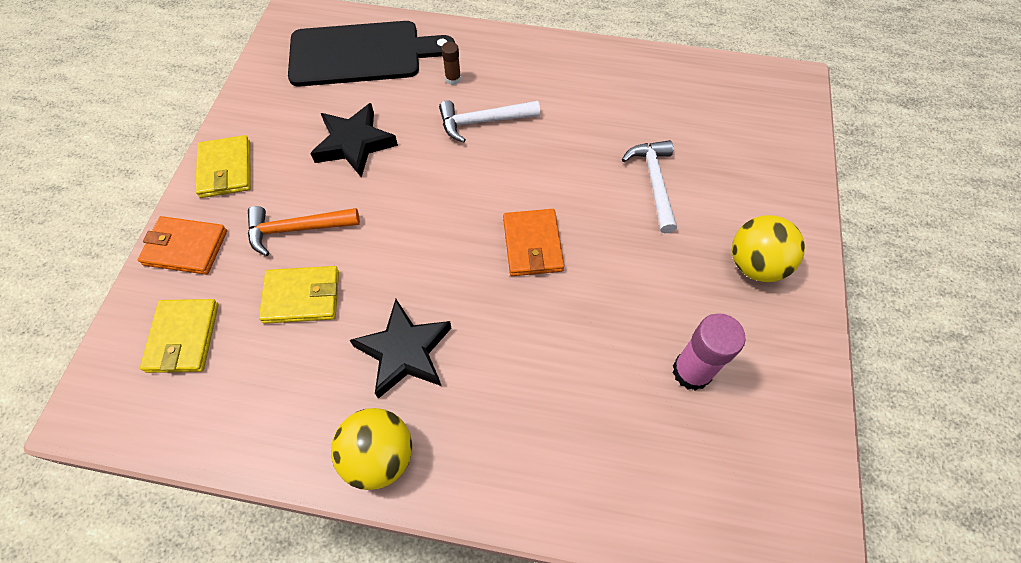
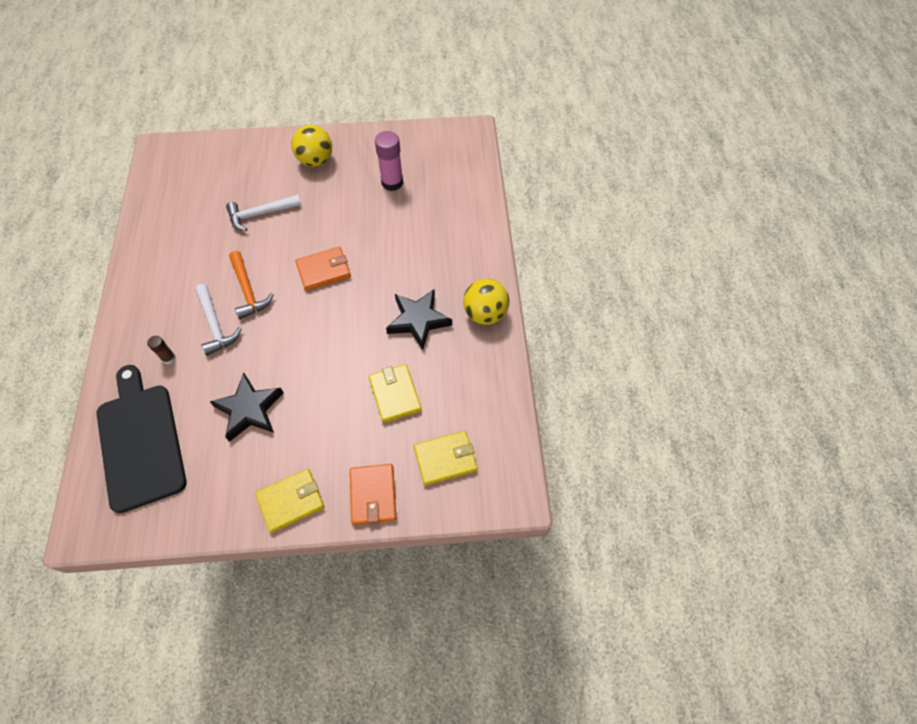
camera: 105 degrees left, 0 degrees up
orange hammer [248,206,360,256] -> orange hammer moved to [229,251,274,319]

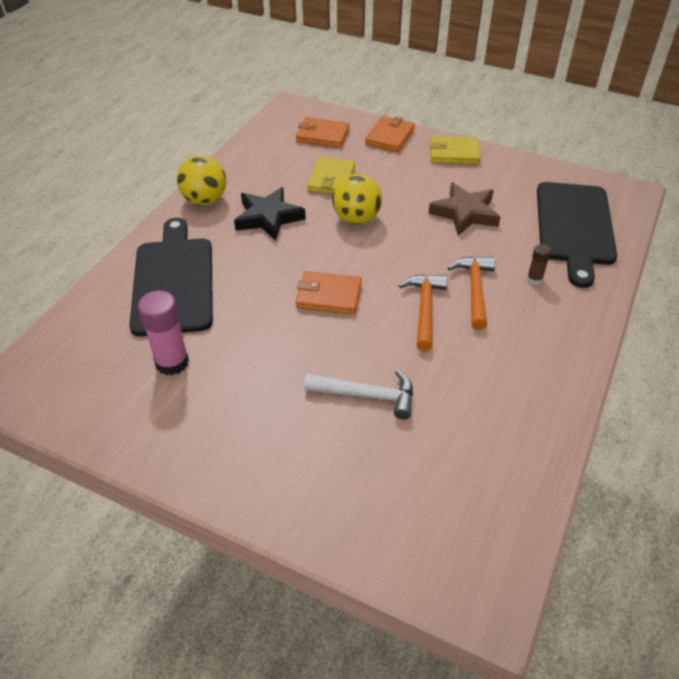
camera: 150 degrees left, 15 degrees down
white hammer [195,284,241,356] -> orange hammer [448,257,496,330]
black star [210,373,284,442] -> brown star [428,182,500,236]
yellow ball [291,125,332,167] -> yellow ball moved to [332,174,382,225]
yellow wallet [414,431,477,486] -> orange wallet [296,117,350,148]
none -> black cutting board [129,218,213,337]

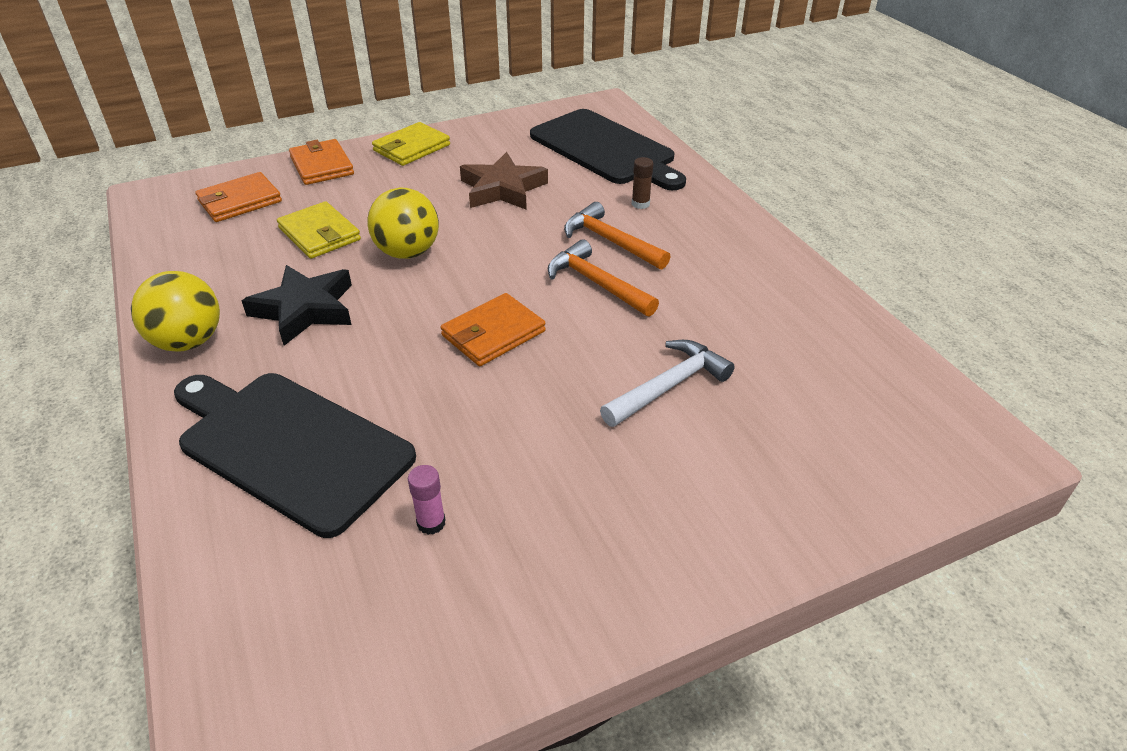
camera: 50 degrees left, 5 degrees down
pink glue stick [138,290,189,375] -> pink glue stick [408,465,445,535], size x0.52

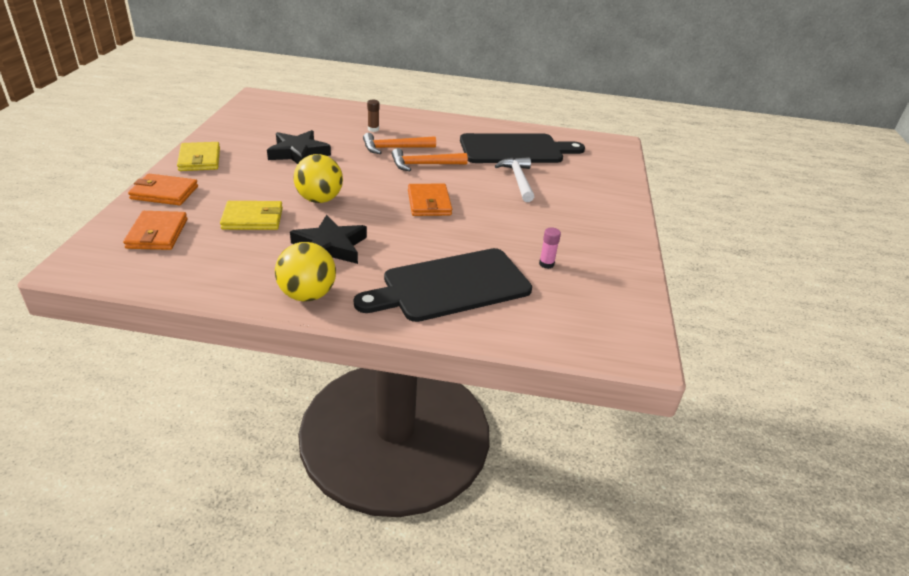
camera: 60 degrees left, 5 degrees down
brown star [460,152,548,210] -> black star [267,130,331,164]
black cutting board [530,109,686,190] -> black cutting board moved to [460,133,585,163]

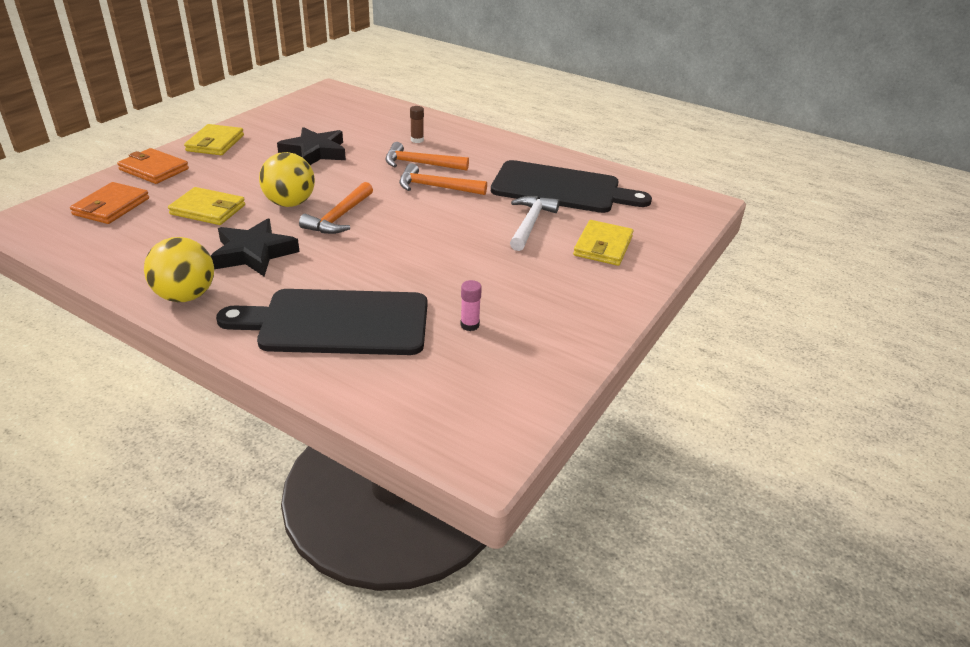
camera: 25 degrees right, 0 degrees up
orange wallet [408,184,452,216] -> none
none -> orange hammer [299,182,373,234]
none -> yellow wallet [573,220,633,266]

